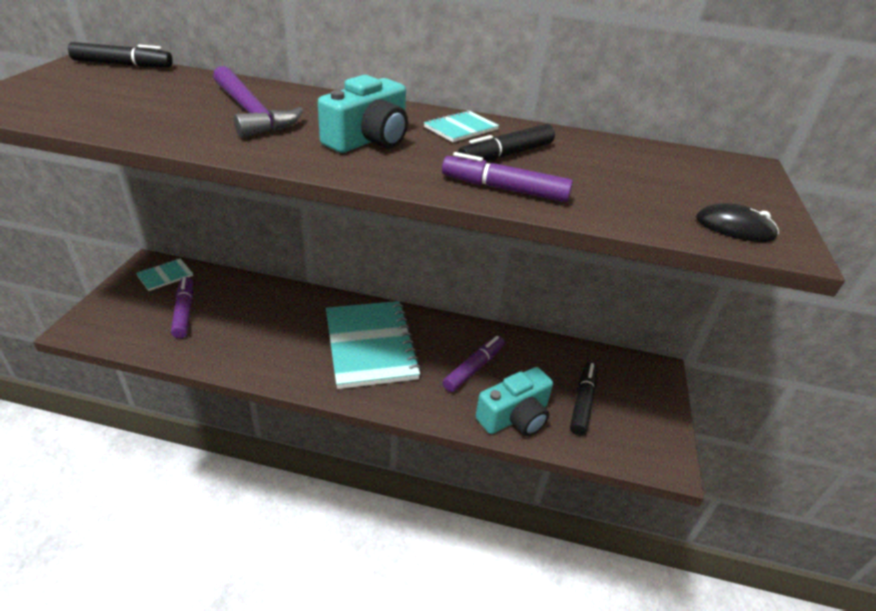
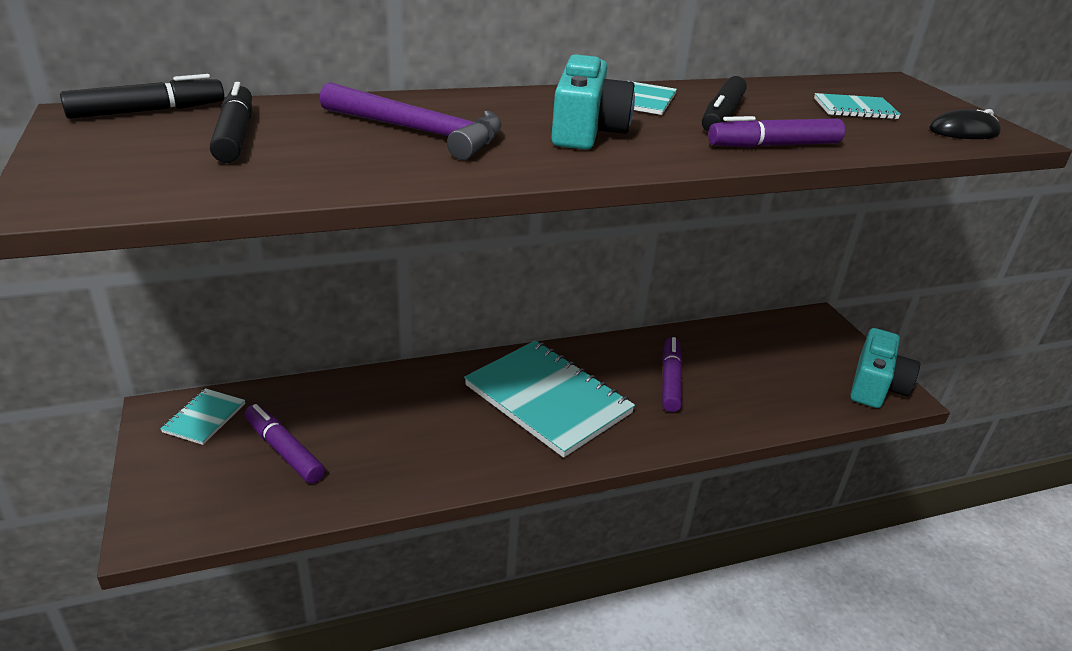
camera: 30 degrees left, 5 degrees down
turquoise camera [476,367,553,436] -> turquoise camera moved to [850,328,920,408]
black marker [570,362,598,436] -> black marker moved to [210,82,252,163]
none -> turquoise notebook [814,93,901,119]

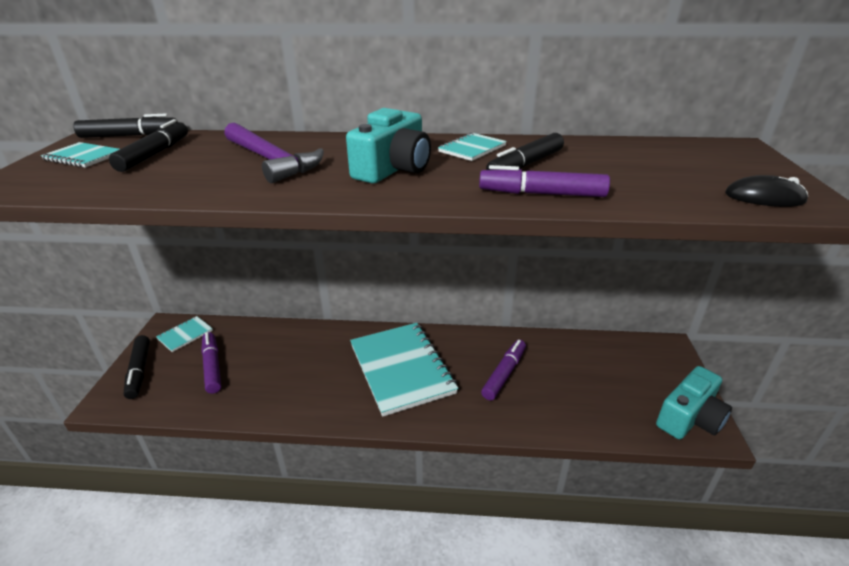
camera: 25 degrees right, 0 degrees up
turquoise notebook [814,93,901,119] -> turquoise notebook moved to [41,142,120,168]
none -> black marker [123,335,150,399]

